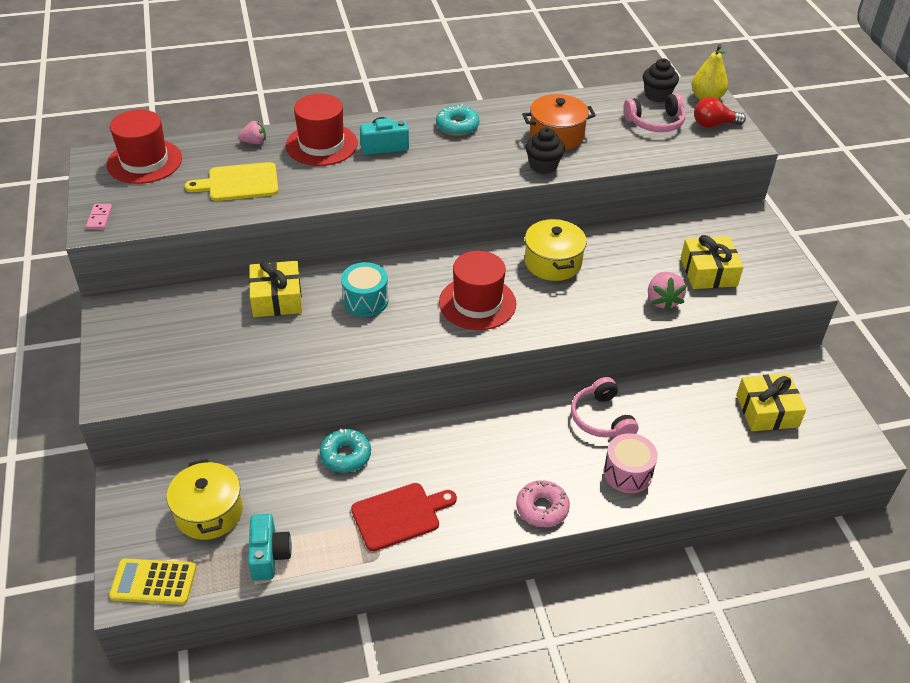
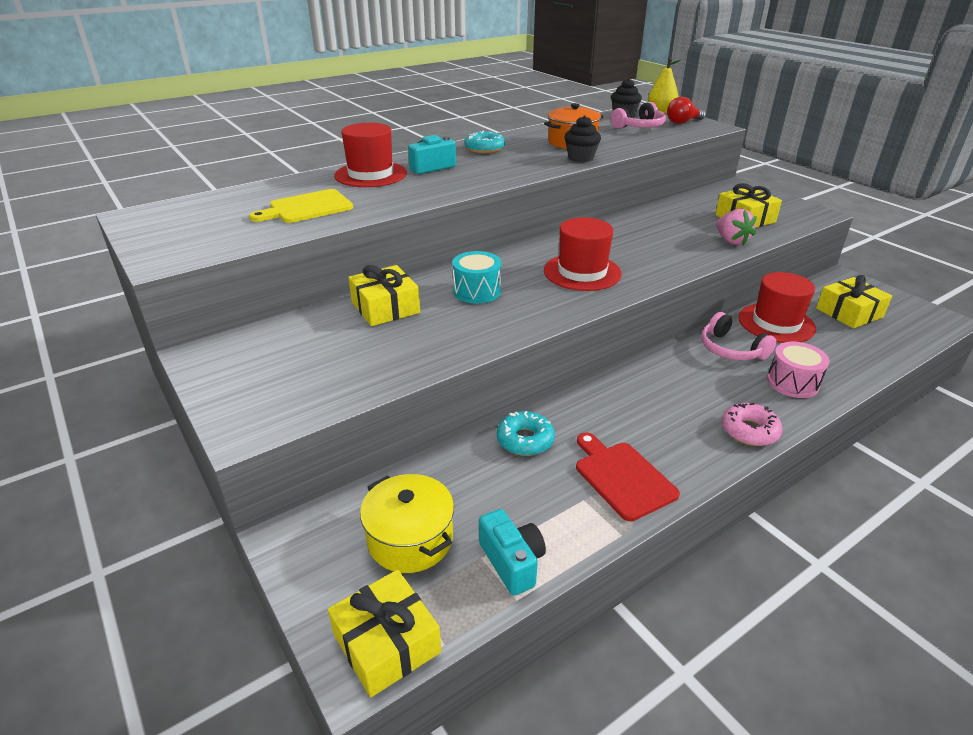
camera: 20 degrees left, 10 degrees down
pink domino [86,204,112,229] -> none
red hat [107,110,182,184] -> red hat moved to [738,272,816,343]
yellow calculator [109,558,196,605] -> yellow gift [328,570,441,698]
pink strawberry [238,121,266,144] -> none
red cutting board [351,483,457,551] -> red cutting board turned 75 degrees counterclockwise [576,432,680,521]
yellow pot [525,218,587,281] -> none

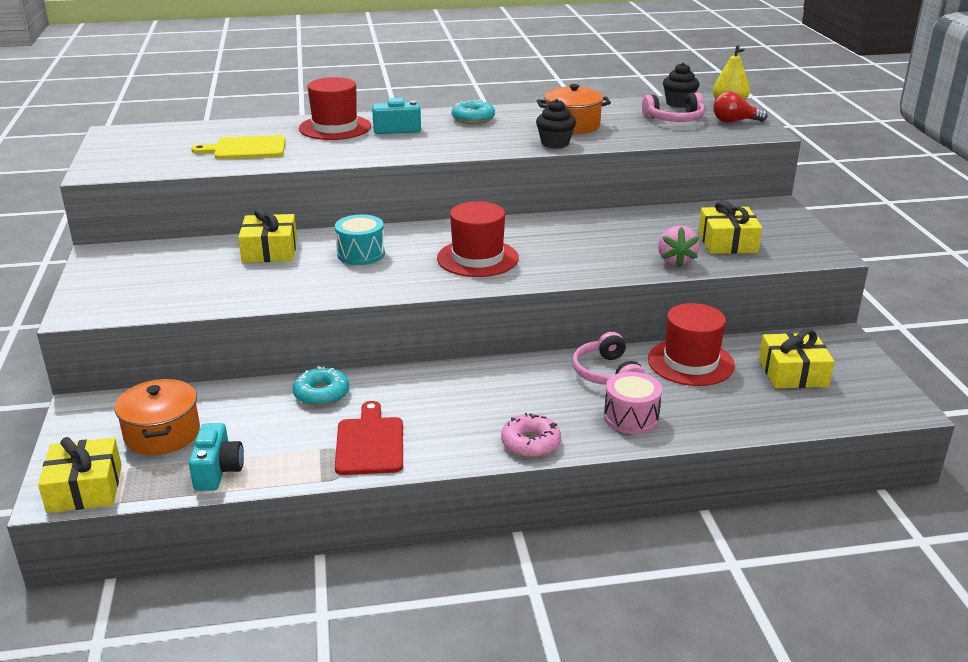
camera: 25 degrees right, 5 degrees down
yellow pot [360,474,454,573] -> orange pot [115,379,200,455]

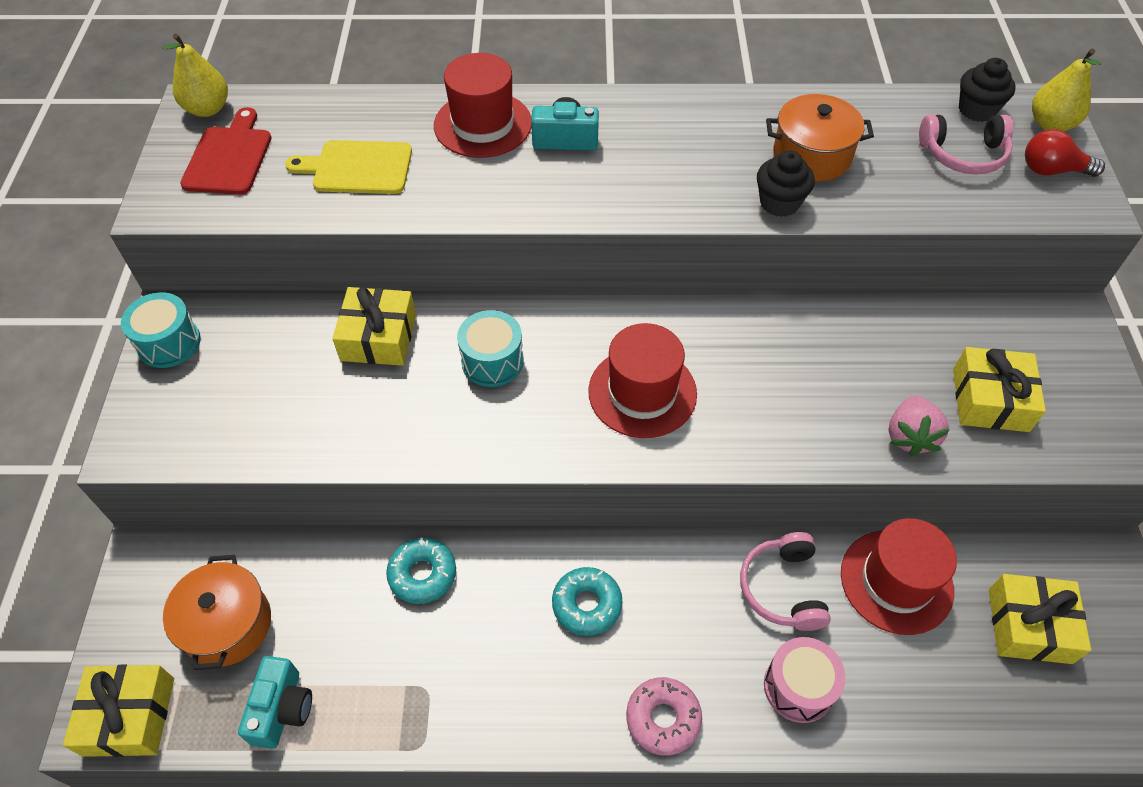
camera: 10 degrees right, 25 degrees up
red cutting board [335,401,403,475] -> red cutting board moved to [180,107,272,195]
turquoise donut [452,100,495,124] -> turquoise donut moved to [552,567,622,636]
none -> turquoise drum [121,292,201,368]
none -> yellow pear [162,33,228,117]

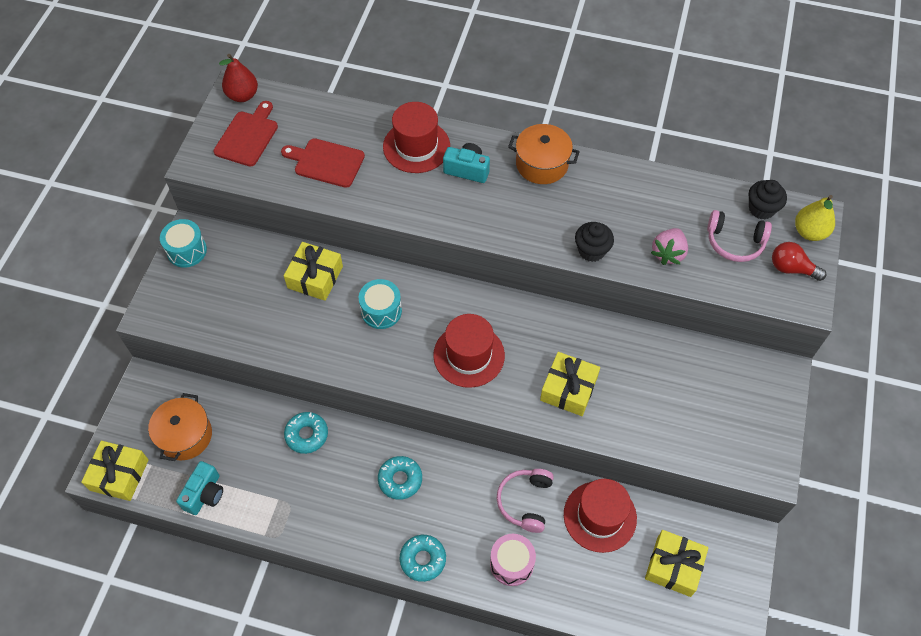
camera: 15 degrees right, 5 degrees up
yellow pear [162,33,228,117] -> red pear [219,54,258,102]
yellow cutting board [285,140,412,194] -> red cutting board [281,138,365,188]
pink donut [626,677,702,756] -> turquoise donut [400,535,446,582]
orange pot [766,94,874,181] -> orange pot moved to [508,124,580,184]
pink strawberry [889,396,949,457] -> pink strawberry moved to [651,228,688,265]
yellow gift [953,347,1046,432] -> yellow gift moved to [540,352,600,416]

